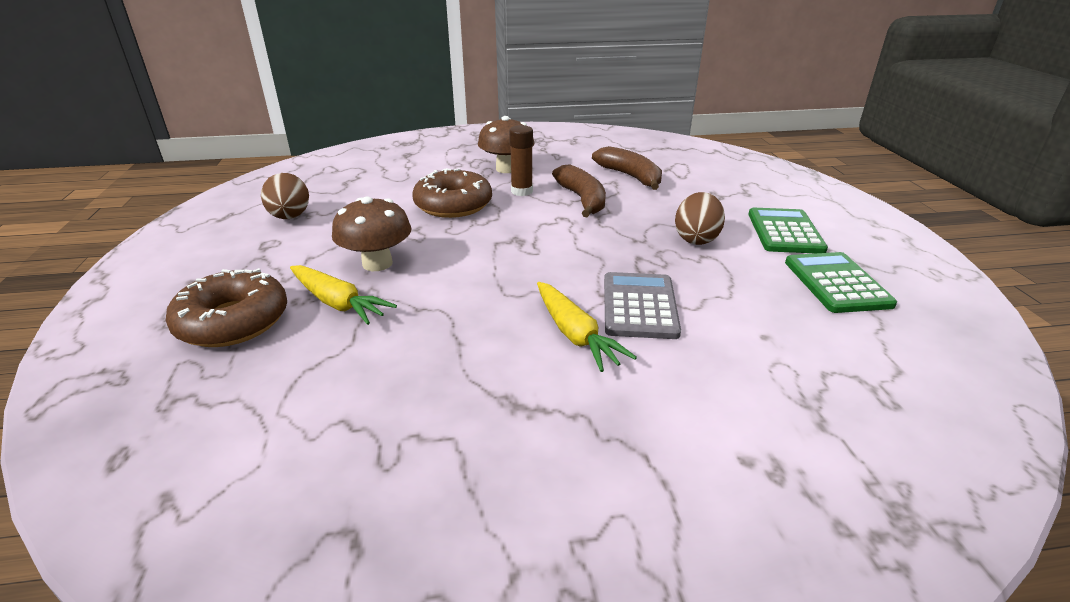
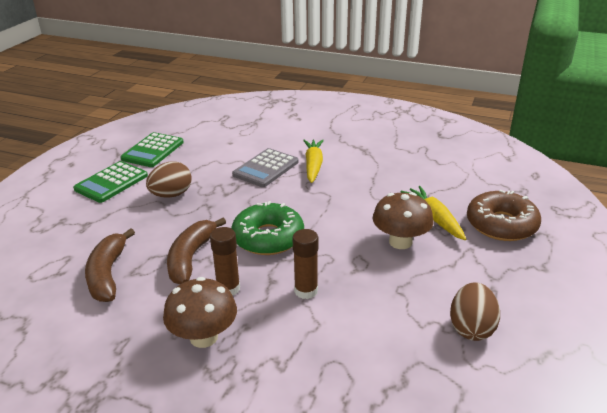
camera: 150 degrees left, 0 degrees up
brown donut [412,168,492,218] -> brown glue stick [293,229,318,299]
none -> green donut [231,201,304,255]

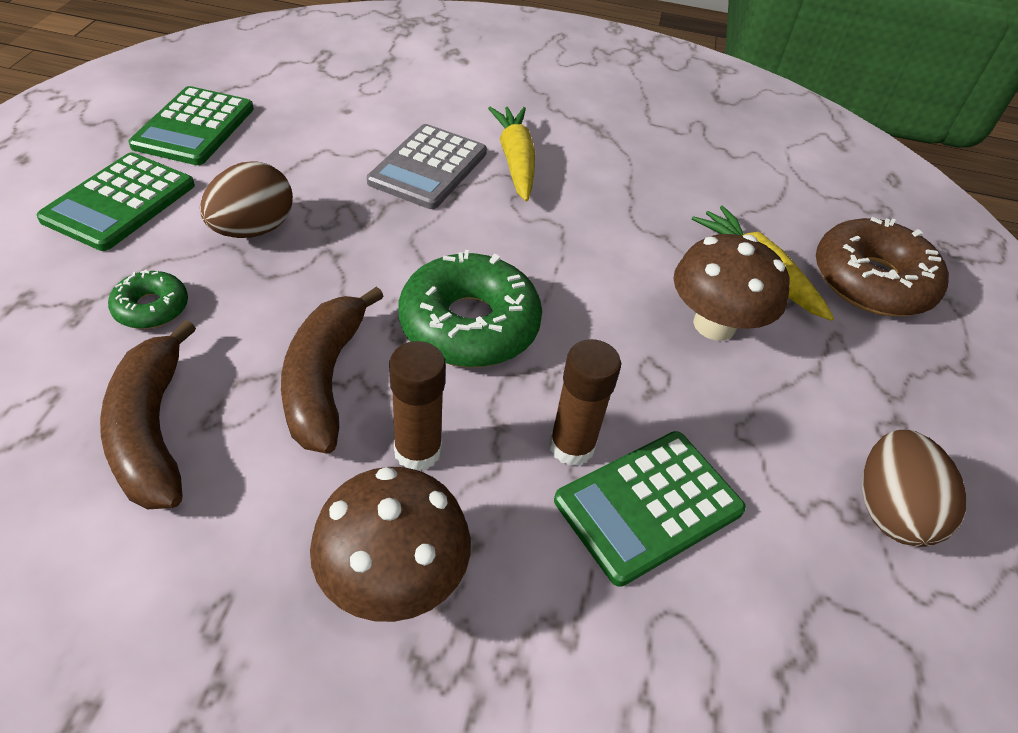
camera: 15 degrees left, 15 degrees up
none -> green donut [108,270,188,329]
none -> green calculator [554,431,746,587]

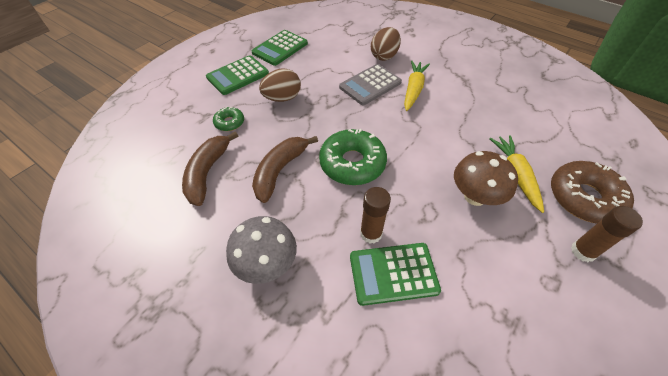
camera: 30 degrees right, 5 degrees up
brown mushroom [310,467,471,622] -> grey mushroom [226,216,297,284]
brown glue stick [389,341,446,470] -> brown glue stick moved to [571,206,643,262]
brown egg [862,430,966,547] -> brown egg moved to [371,27,401,61]

